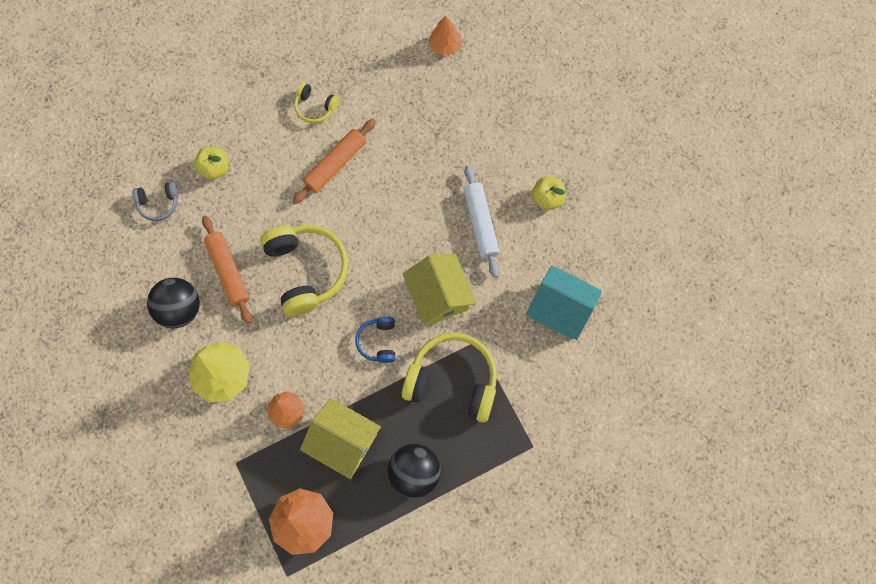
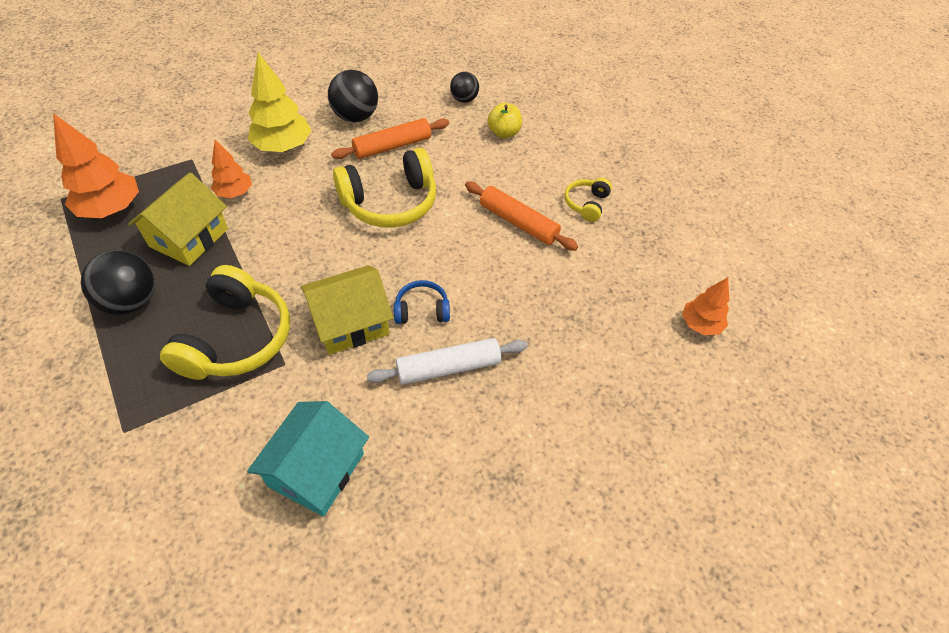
camera: 85 degrees right, 20 degrees down
grey headphones [132,181,179,221] -> black ball [450,72,479,103]
blue headphones [355,317,395,363] -> blue headphones moved to [394,280,450,324]
yellow apple [532,177,566,210] -> none

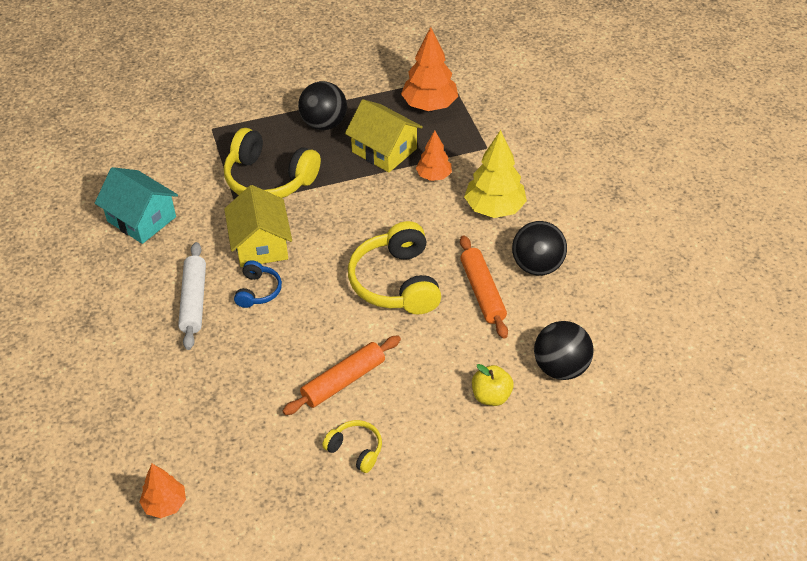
camera: 105 degrees right, 5 degrees down
black ball [450,72,479,103] -> black ball [534,321,594,380], size x1.62

